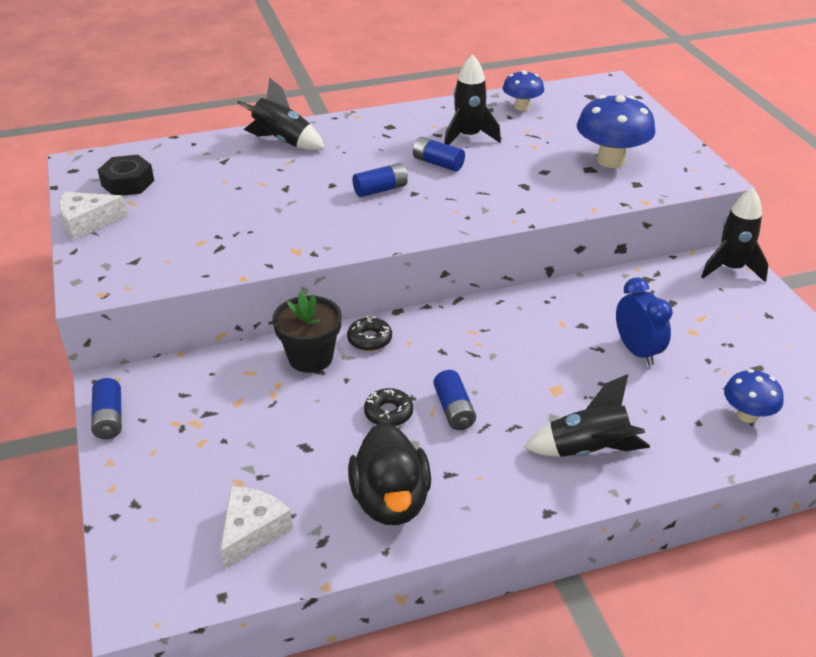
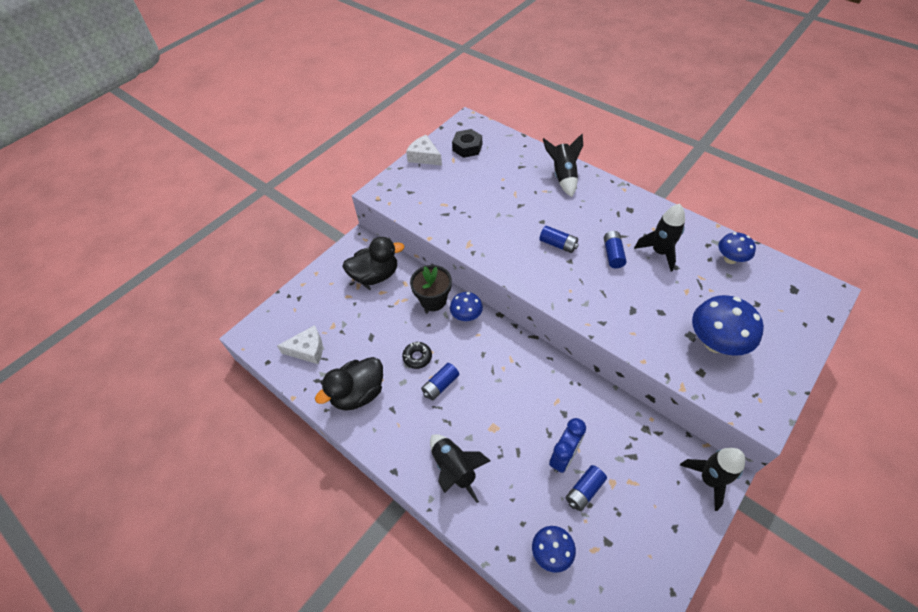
camera: 60 degrees right, 15 degrees up
blue battery [91,378,122,439] -> blue battery moved to [566,465,607,511]
black donut [347,316,392,351] -> blue mushroom [450,292,483,321]
none -> black duck [342,237,404,285]

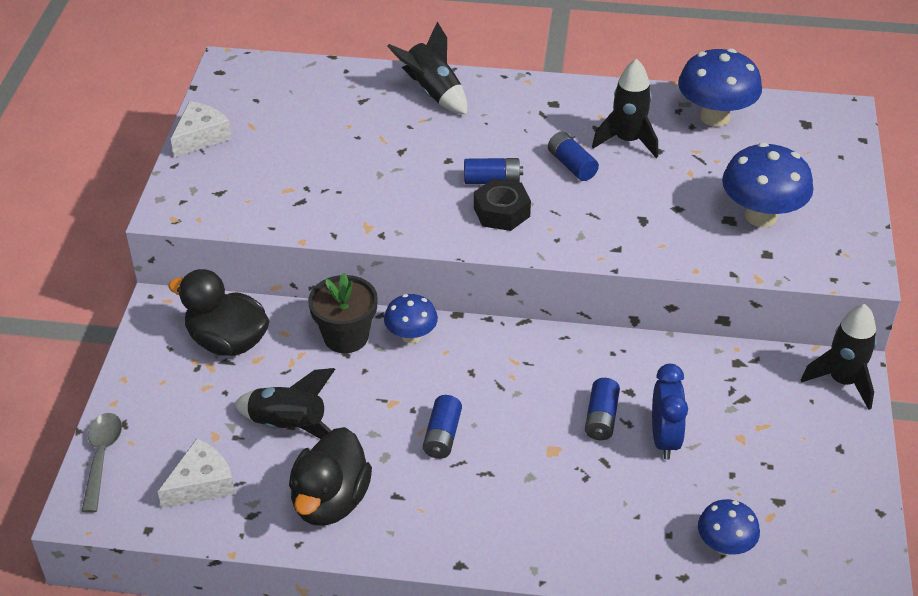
camera: 35 degrees left, 10 degrees down
black duck [342,237,404,285] -> black duck turned 105 degrees counterclockwise [168,269,269,356]
black donut [402,342,432,369] -> none
white cheese [406,135,442,166] -> white cheese turned 120 degrees clockwise [171,101,232,157]
black rocket [430,434,491,503] -> black rocket moved to [234,368,335,439]
black nut [452,129,482,158] -> black nut moved to [474,178,531,231]
blue battery [566,465,607,511] -> blue battery moved to [585,378,620,440]
blue mushroom [718,232,756,264] -> blue mushroom [678,48,762,127], size x1.68
none -> grey spoon [82,413,122,513]

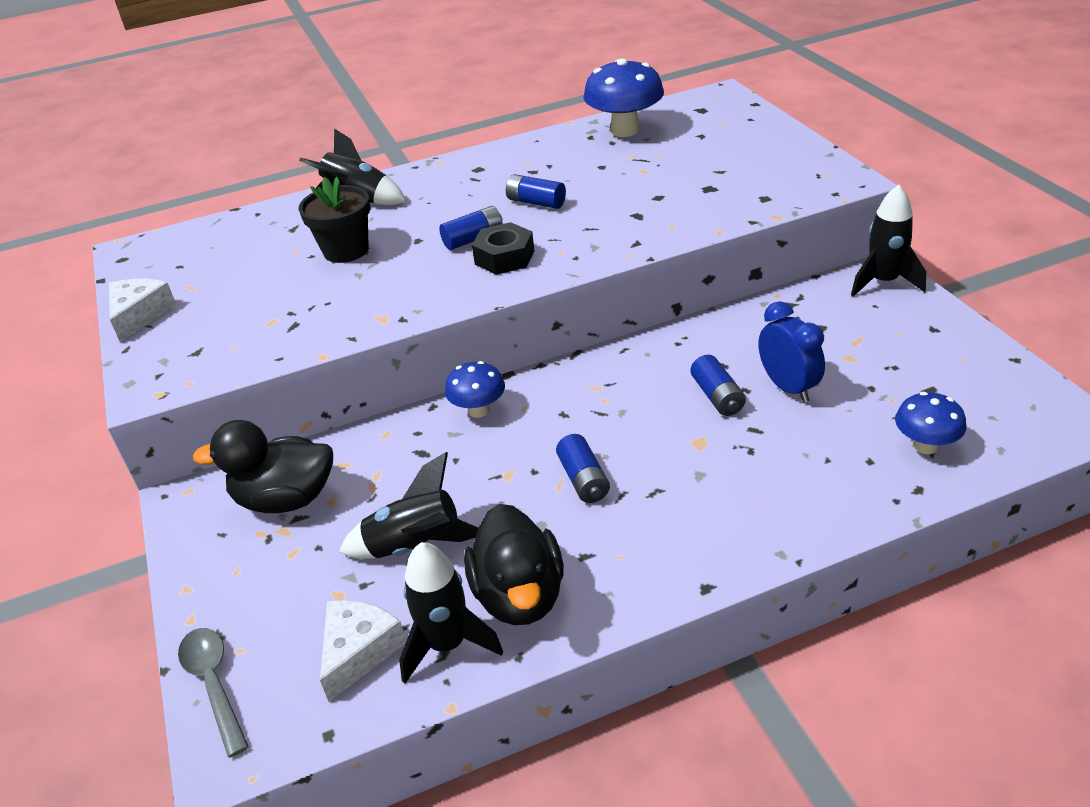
camera: 25 degrees left, 5 degrees down
black flower pot [308,273,378,353] -> black flower pot moved to [299,177,370,263]
black rocket [592,59,658,158] -> black rocket moved to [399,542,503,683]
blue mushroom [722,142,813,227] -> none

